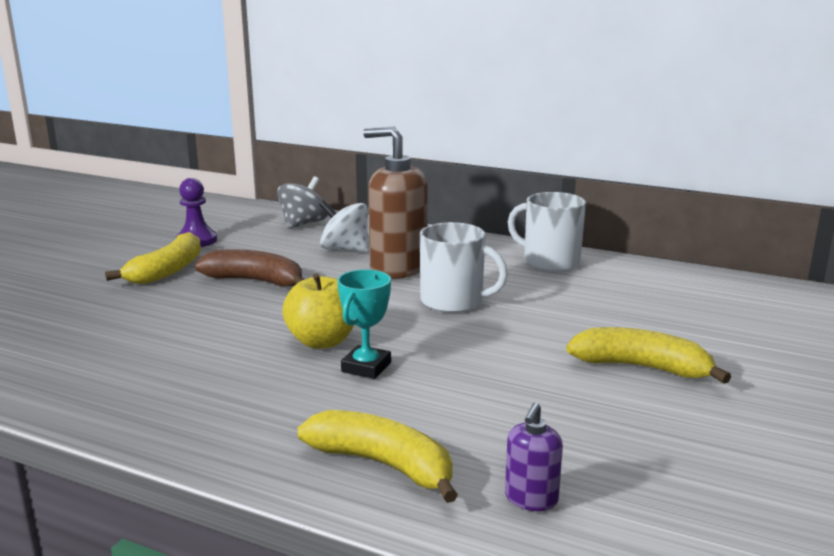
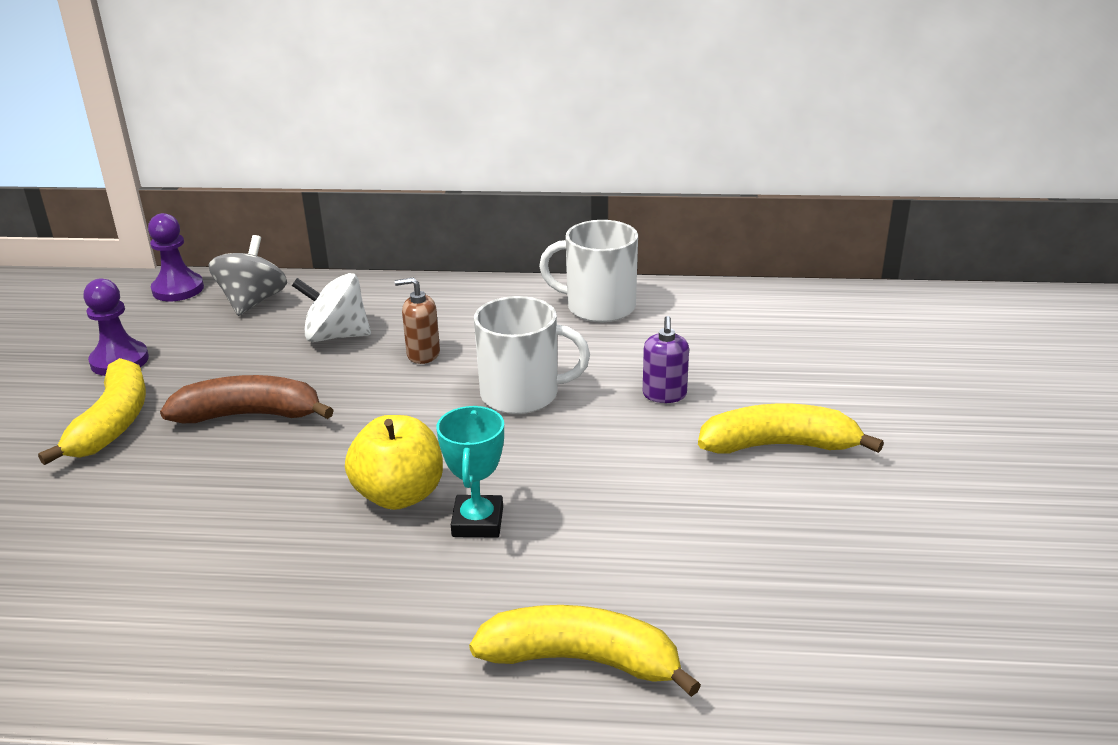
camera: 20 degrees left, 10 degrees up
brown soap dispenser [363,126,428,279] -> brown soap dispenser [395,278,440,364], size x0.47
purple soap dispenser [505,403,563,511] -> purple soap dispenser moved to [643,316,689,403]
none -> purple pawn [148,213,204,301]

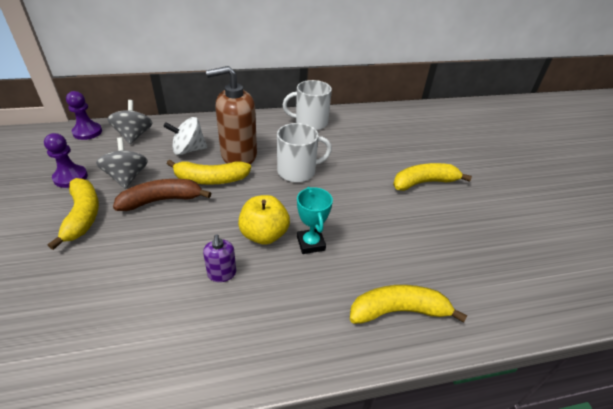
camera: 20 degrees left, 10 degrees up
brown soap dispenser [395,278,440,364] -> brown soap dispenser [206,66,257,164], size x2.14
purple soap dispenser [643,316,689,403] -> purple soap dispenser moved to [203,234,236,282]
none -> grey spinning top [96,137,148,189]
none -> yellow banana [167,160,251,185]

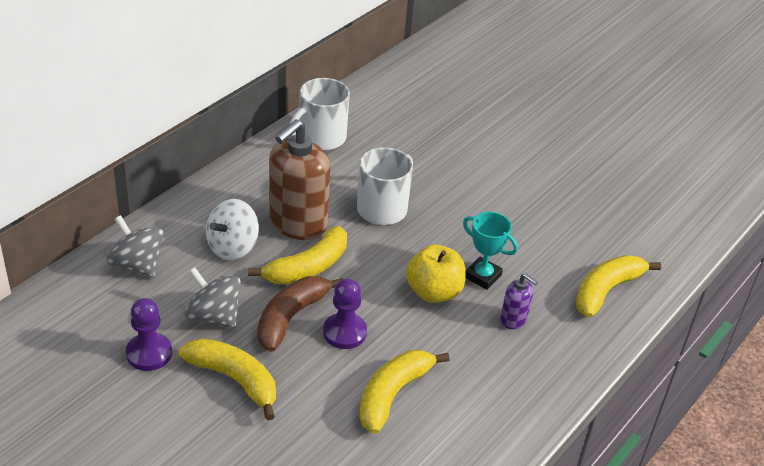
camera: 40 degrees left, 0 degrees up
purple pawn [66,91,102,140] -> purple pawn moved to [323,278,367,349]
purple soap dispenser [203,234,236,282] -> purple soap dispenser moved to [500,274,538,329]
yellow banana [393,163,472,191] -> yellow banana moved to [359,350,449,434]

